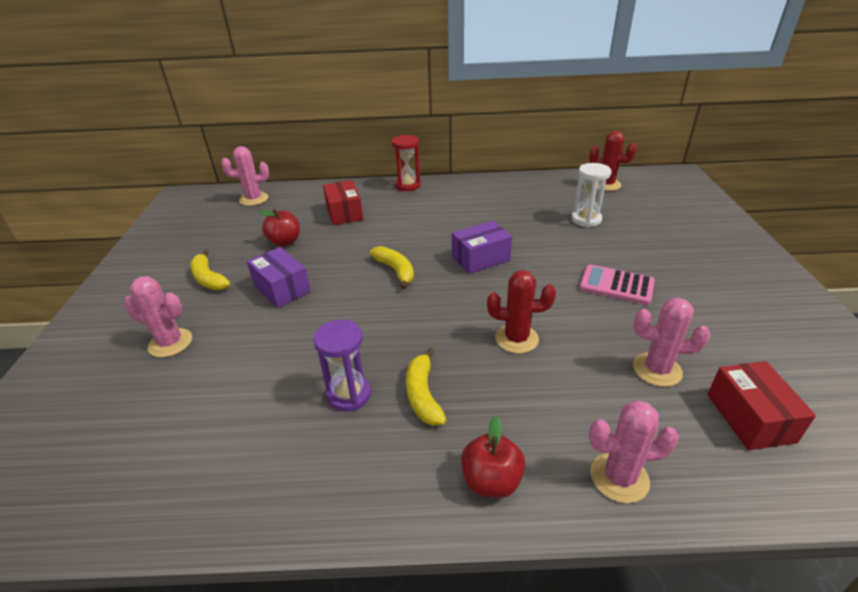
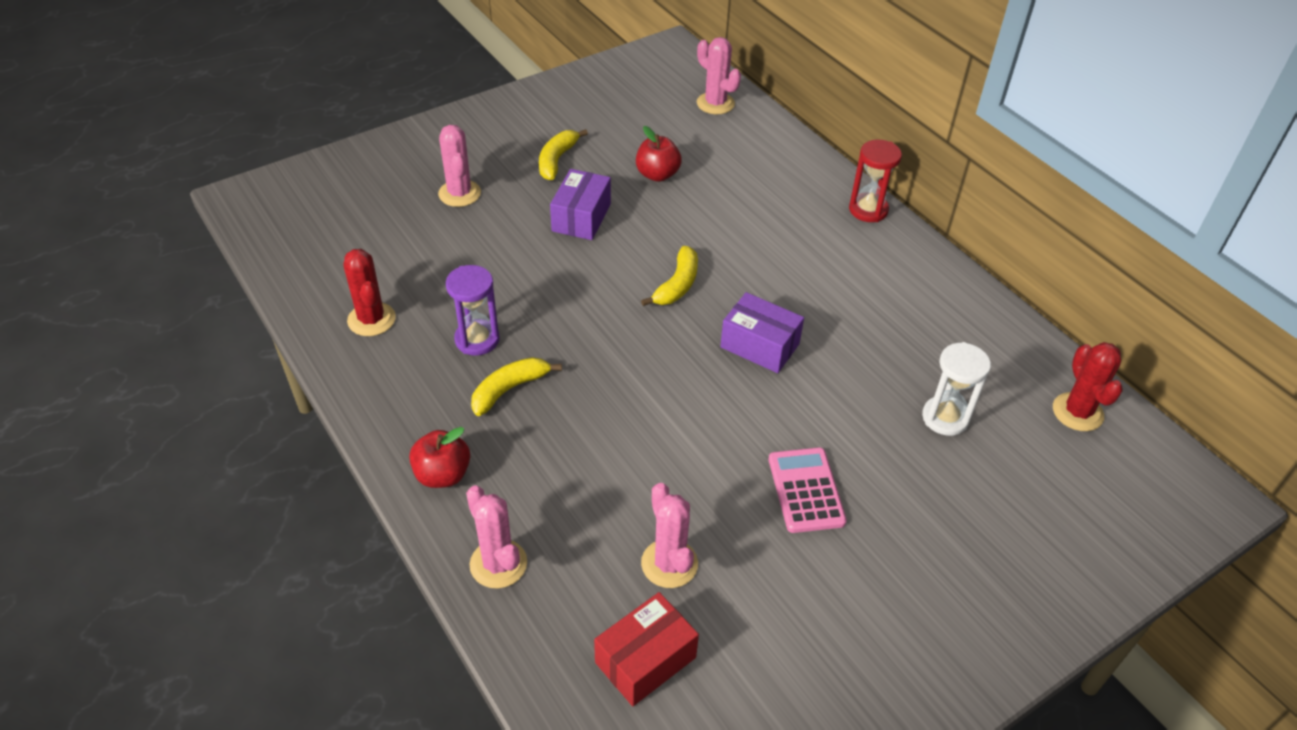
camera: 55 degrees right, 10 degrees up
red box [323,180,363,225] -> none
red cactus [487,270,556,353] -> red cactus moved to [344,249,396,336]

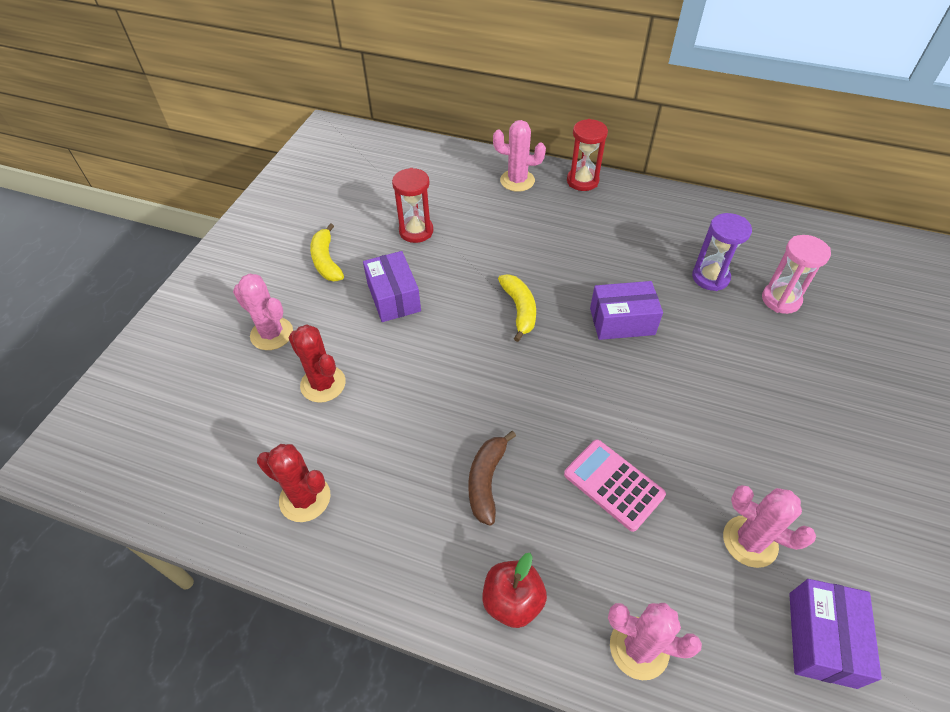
camera: 35 degrees left, 5 degrees up
purple hourglass [446,265,499,356] -> purple hourglass moved to [692,213,752,291]
yellow banana [471,357,562,416] -> brown banana [468,431,516,526]
red box [594,592,699,706] -> purple box [789,579,882,689]
red apple [636,126,682,182] -> red hourglass [392,168,433,243]
pink cactus [697,37,741,114] -> pink cactus moved to [493,120,546,192]
pink calculator [768,447,847,533] -> pink calculator moved to [564,440,666,532]
white hourglass [922,342,991,436] -> pink hourglass [762,235,831,314]
red cactus [1053,342,1123,431] -> red cactus moved to [289,324,346,403]

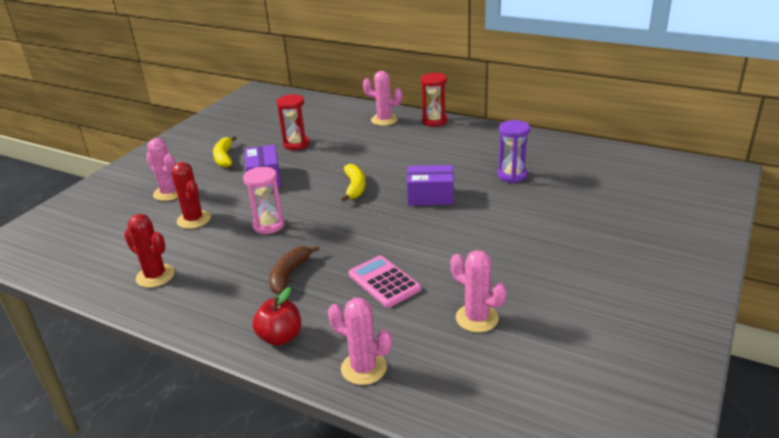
camera: 10 degrees right, 20 degrees down
pink hourglass [762,235,831,314] -> pink hourglass moved to [243,167,285,234]
purple box [789,579,882,689] -> none

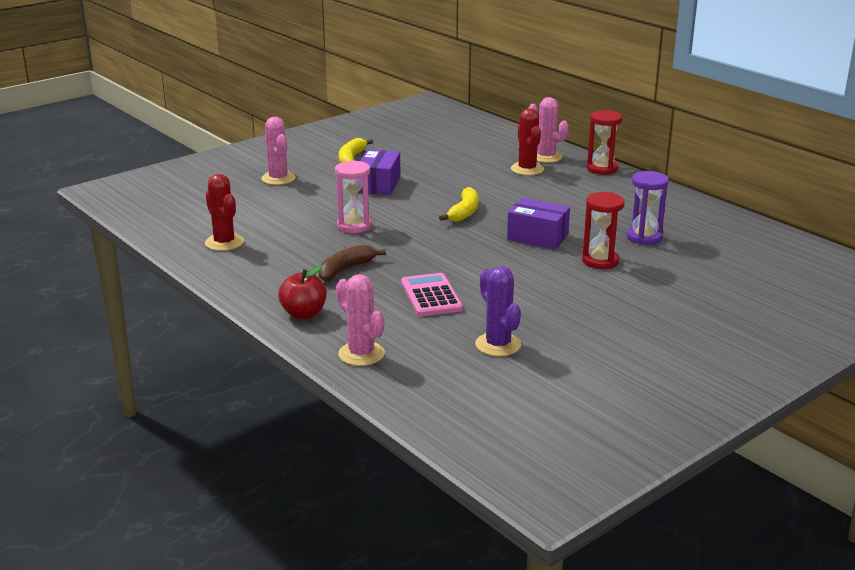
camera: 20 degrees right, 5 degrees down
red cactus [172,162,211,229] -> red cactus moved to [511,108,544,175]
red hourglass [277,94,310,150] -> red hourglass moved to [582,192,625,269]
pink cactus [451,250,506,332] -> purple cactus [475,266,521,356]

